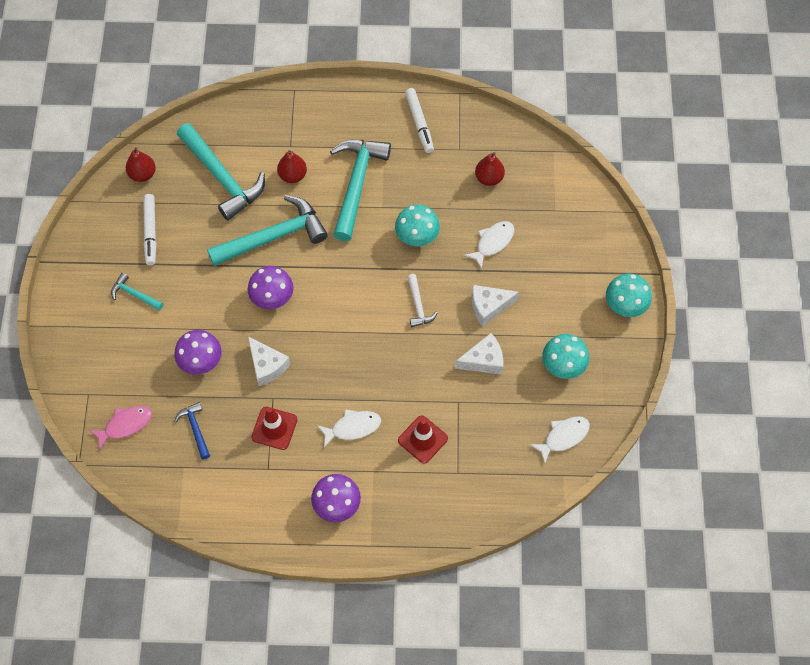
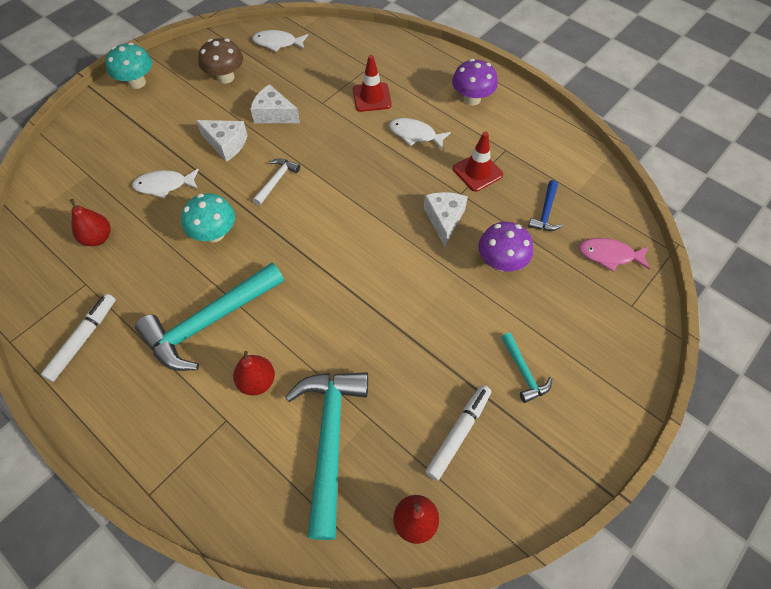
camera: 140 degrees left, 5 degrees down
turquoise hammer [207,195,328,266] -> none
purple mushroom [248,266,294,309] -> none
turquoise mushroom [542,334,589,379] -> brown mushroom [198,38,243,84]

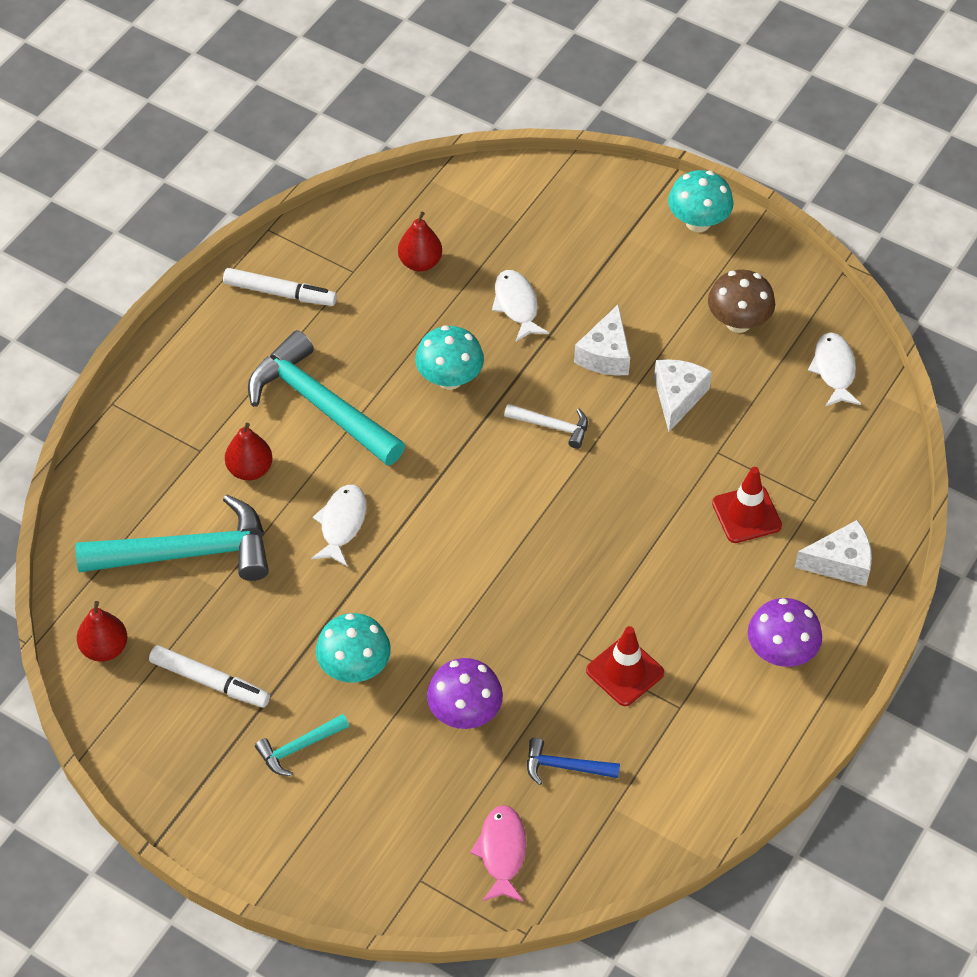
camera: 80 degrees right, 5 degrees down
white fish [389,118,451,150] -> white fish moved to [311,485,366,566]
white cheese [424,192,468,247] -> white cheese moved to [794,520,872,586]
none -> turquoise mushroom [316,613,391,682]

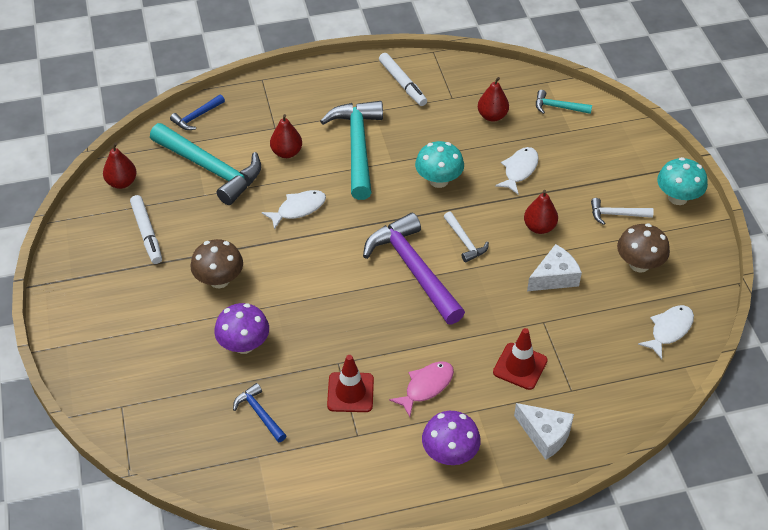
camera: 45 degrees right, 5 degrees down
turquoise hammer [255,714,349,776] -> turquoise hammer moved to [536,90,592,114]
turquoise mushroom [316,613,391,682] -> brown mushroom [191,239,243,288]
pink fish [470,805,526,902] -> pink fish moved to [389,362,454,417]
white cheese [574,304,630,376] -> red pear [524,190,558,234]
none -> blue hammer [170,94,225,130]
none -> purple hammer [363,213,465,324]
none -> white hammer [591,198,654,225]

